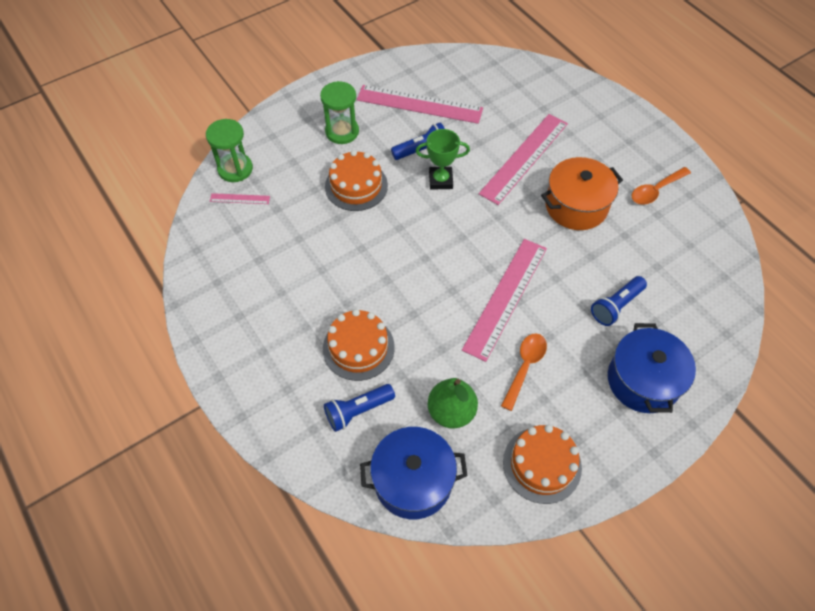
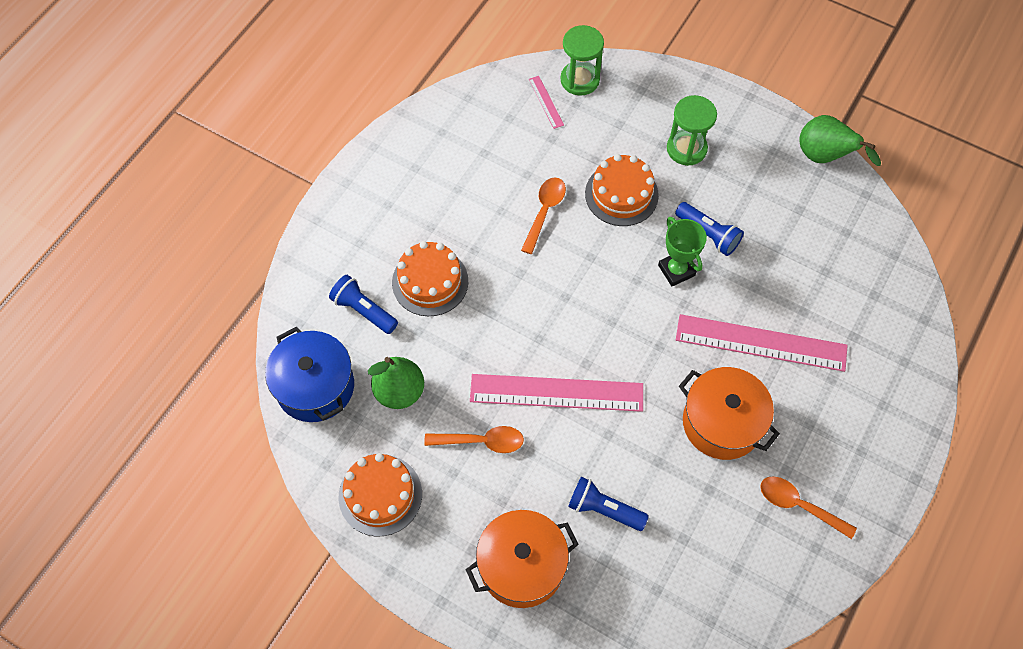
camera: 65 degrees right, 5 degrees up
pink ruler [357,85,483,124] -> none
blue pot [608,323,696,413] -> orange pot [465,510,579,608]
none -> orange spoon [521,177,566,254]
none -> green pear [799,115,881,166]

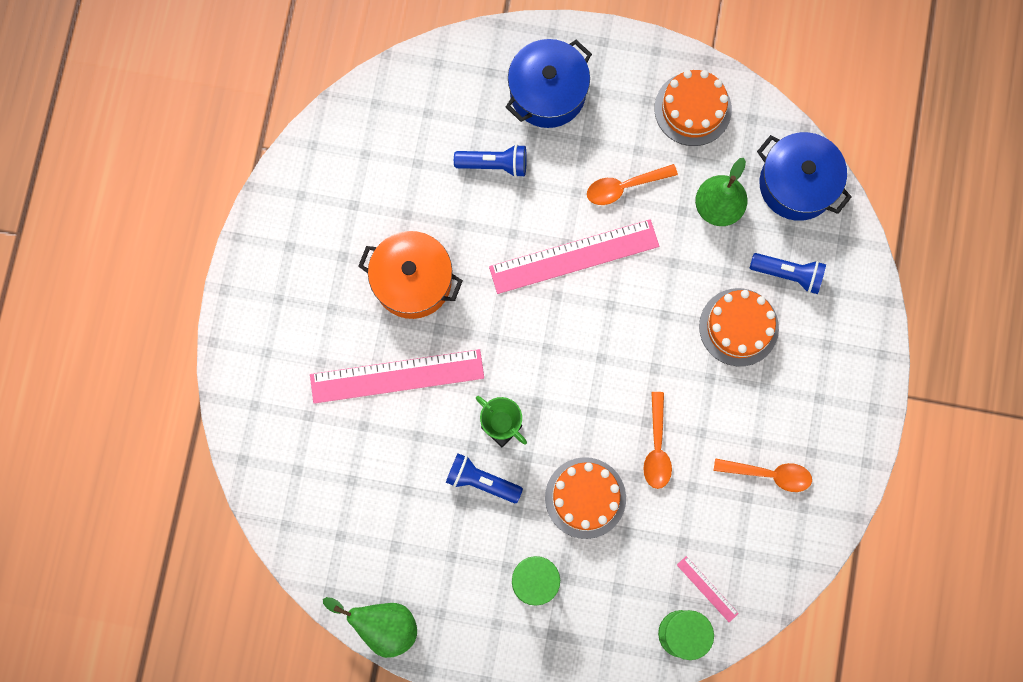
camera: 160 degrees right, 15 degrees up
orange pot [465,510,579,608] -> blue pot [506,39,592,128]
orange spoon [760,476,857,539] -> orange spoon moved to [713,458,812,492]

